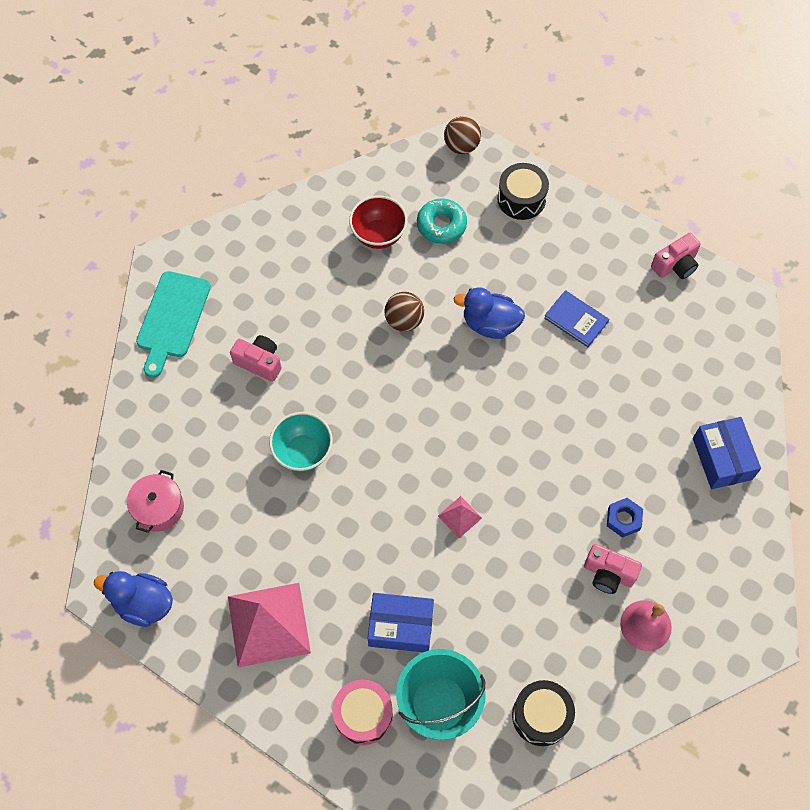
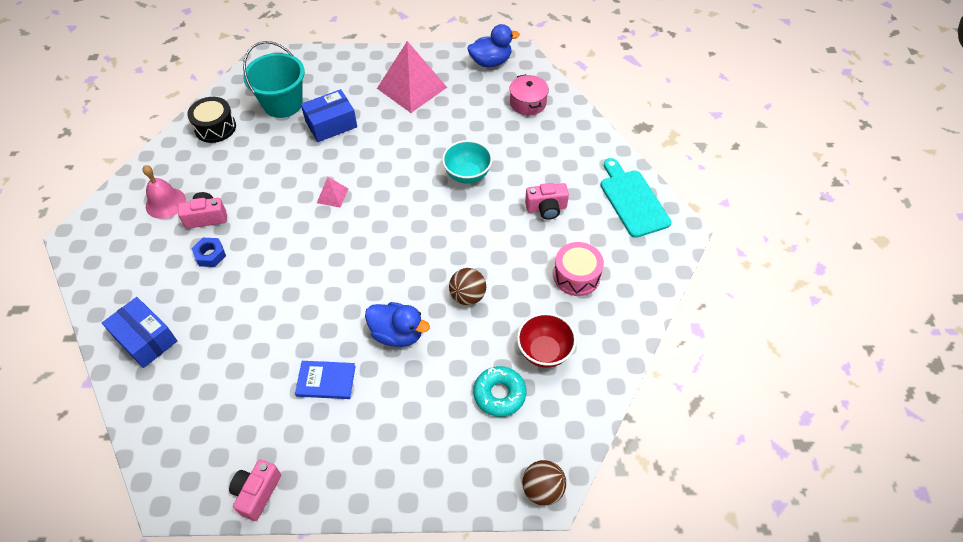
camera: 145 degrees right, 10 degrees down
pink drum [332,679,393,746] -> pink drum moved to [553,242,604,296]
blue duck [454,287,525,339] -> blue duck turned 45 degrees clockwise [365,302,430,347]
black drum [497,163,549,220] -> none

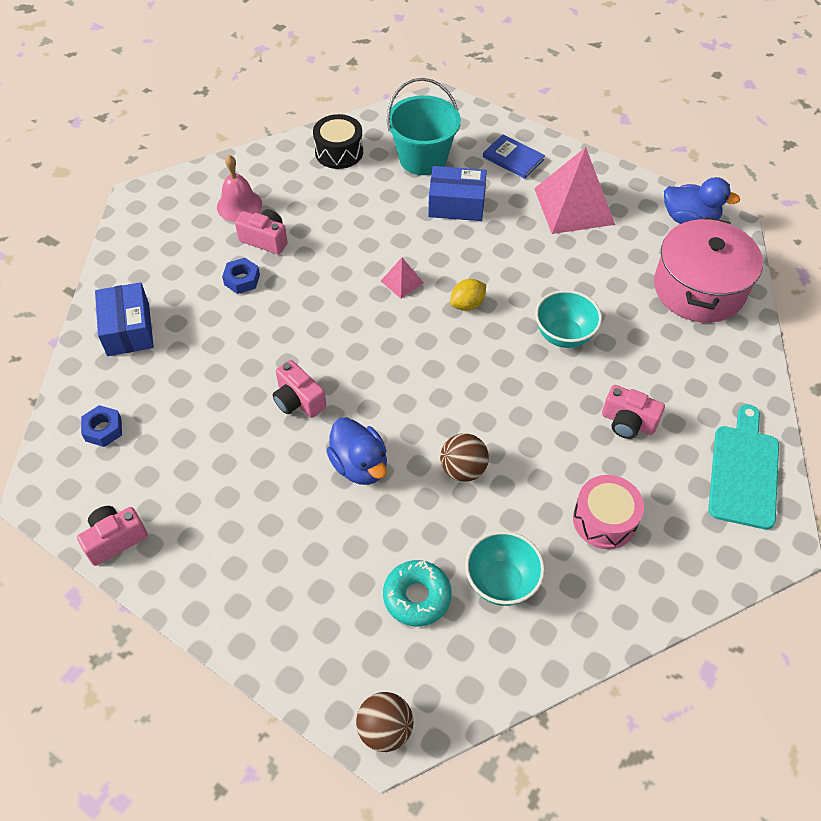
camera: 35 degrees right, 0 degrees up
blue book [295,361,356,399] -> blue book moved to [483,134,545,179]
pink pot [510,74,549,115] -> pink pot [654,217,763,323], size x1.84
red bowl [517,313,577,368] -> turquoise bowl [465,531,545,606]
none -> blue nut [81,405,122,447]
none -> pink camera [273,360,327,418]
none -> yellow lemon [450,279,486,311]

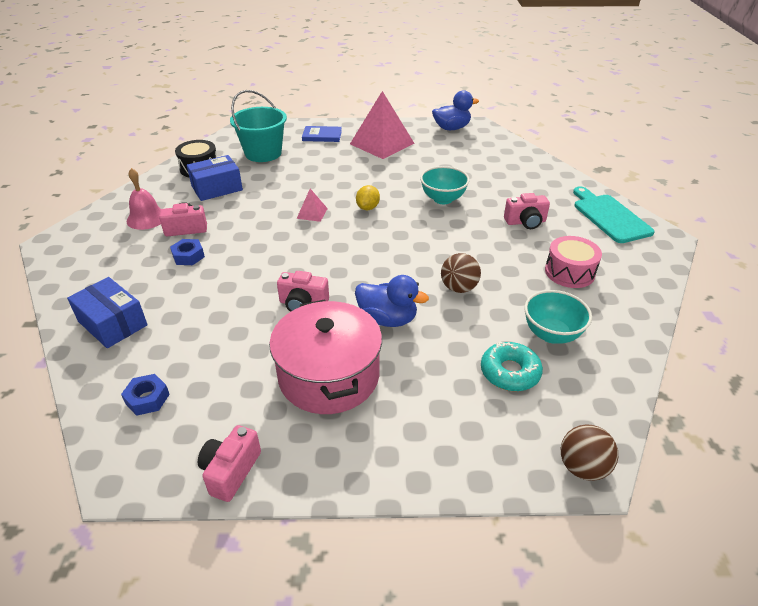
camera: 35 degrees left, 15 degrees down
blue box [428,166,487,221] -> blue box moved to [187,155,243,201]
pink pot [654,217,763,323] -> pink pot moved to [269,299,382,414]

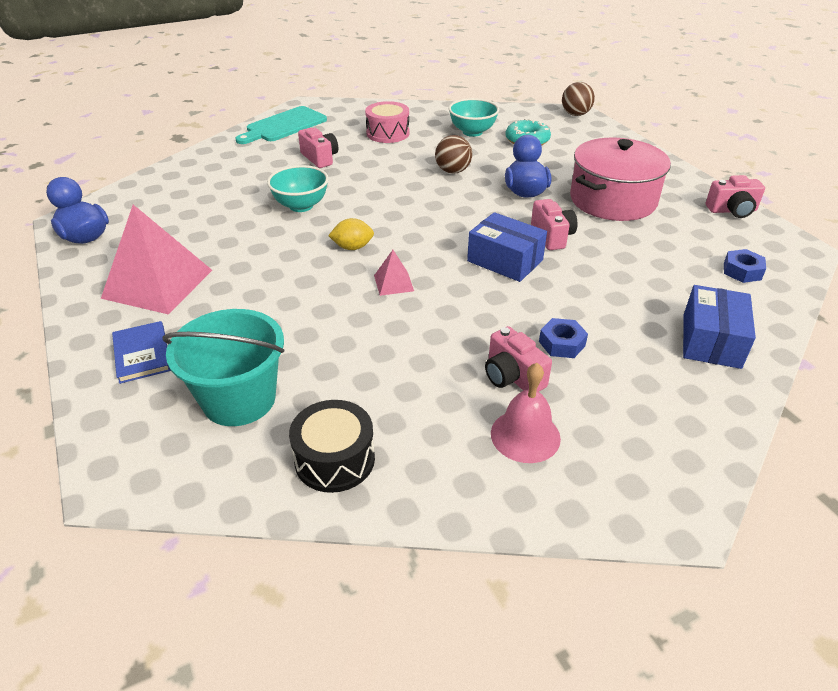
camera: 115 degrees left, 0 degrees up
blue box [187,155,243,201] -> blue box moved to [467,212,547,282]

